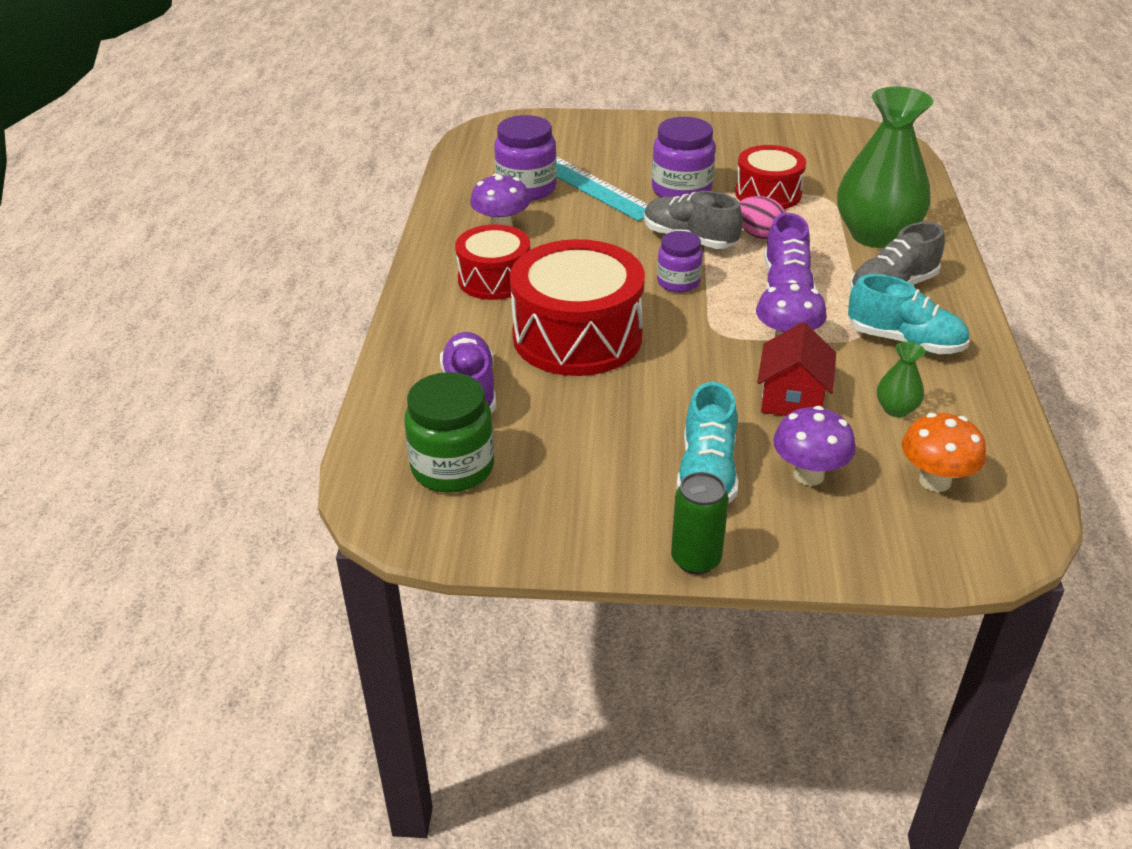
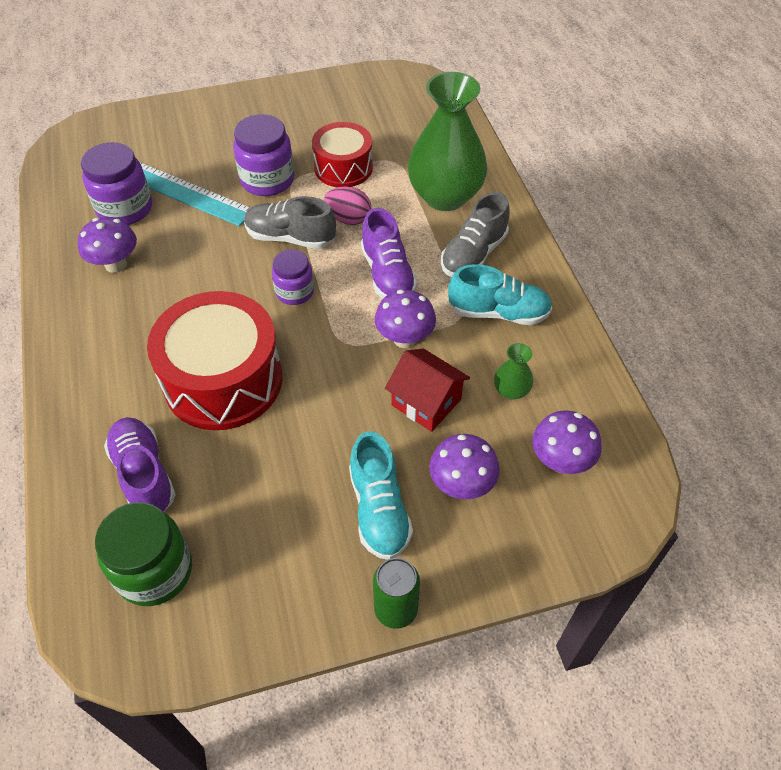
camera: 20 degrees left, 15 degrees up
red drum [455,225,530,300] -> none
red house [757,322,836,416] -> red house turned 45 degrees counterclockwise [385,348,470,432]
orange mushroom [902,413,986,492] -> purple mushroom [532,410,602,474]

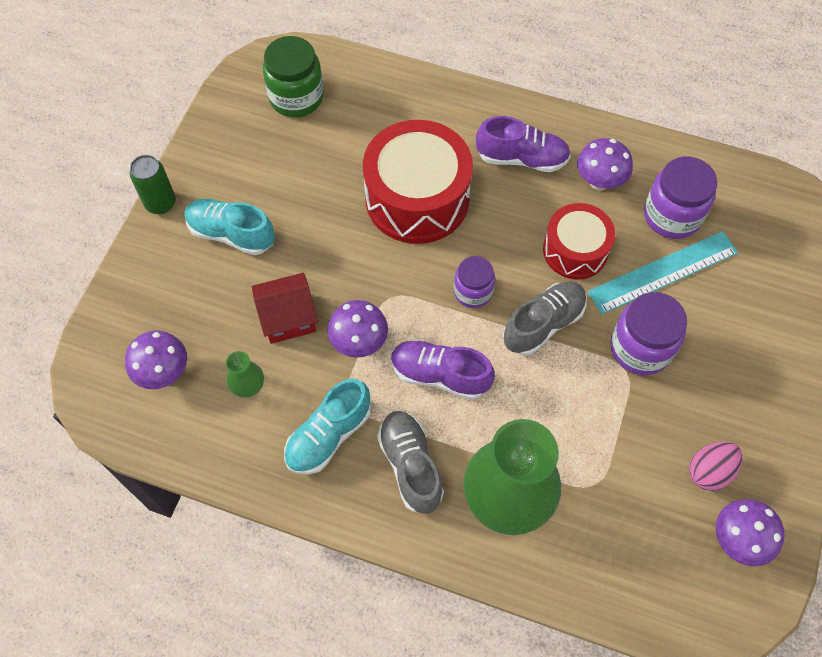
camera: 125 degrees right, 10 degrees up
purple shoe [104,417,176,512] -> purple shoe moved to [476,116,571,172]
red drum [312,122,373,187] -> red drum moved to [543,203,615,279]
pink egg [324,187,371,225] -> pink egg moved to [689,442,743,491]
purple mushroom [429,434,500,499] -> purple mushroom moved to [716,499,785,566]

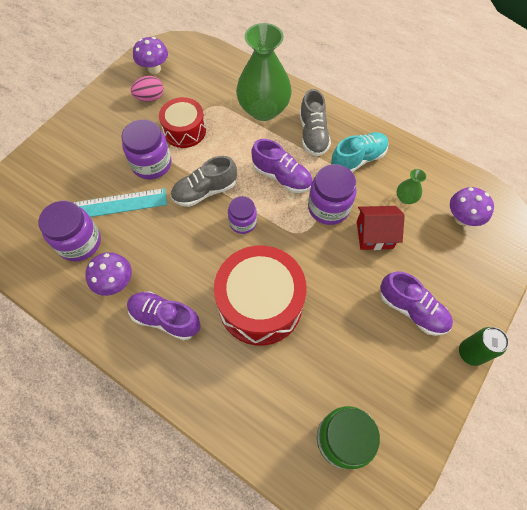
camera: 165 degrees left, 0 degrees up
turquoise shoe [184,199,275,255] -> purple shoe [380,271,453,336]
purple mushroom [328,300,388,358] -> purple jar [308,164,357,225]
red drum [543,203,615,279] -> red drum moved to [159,97,206,148]

